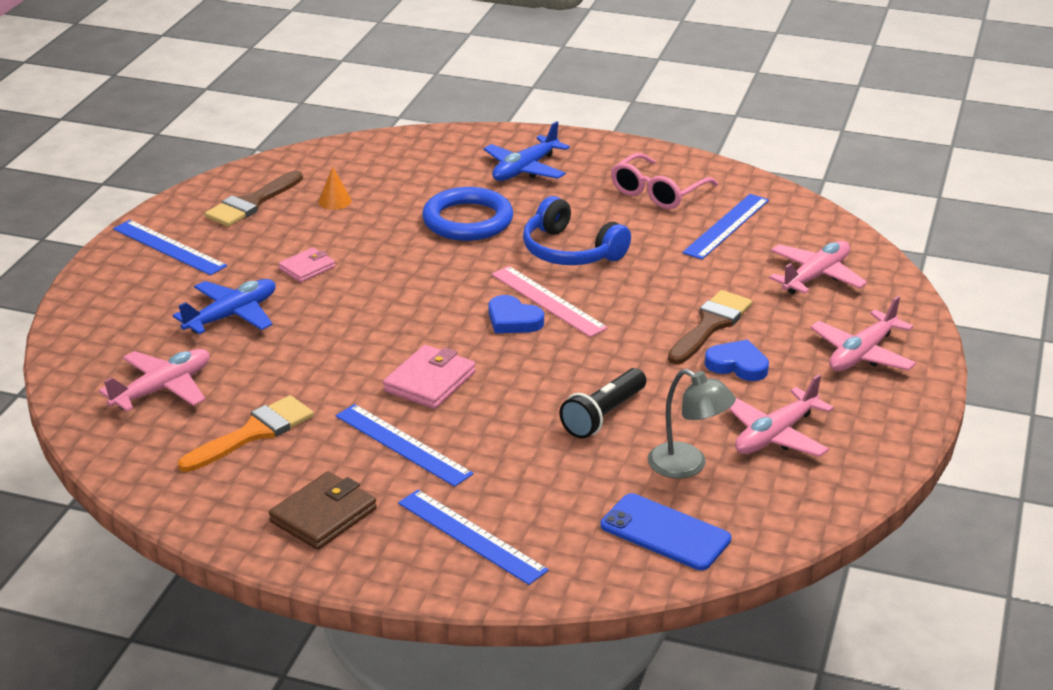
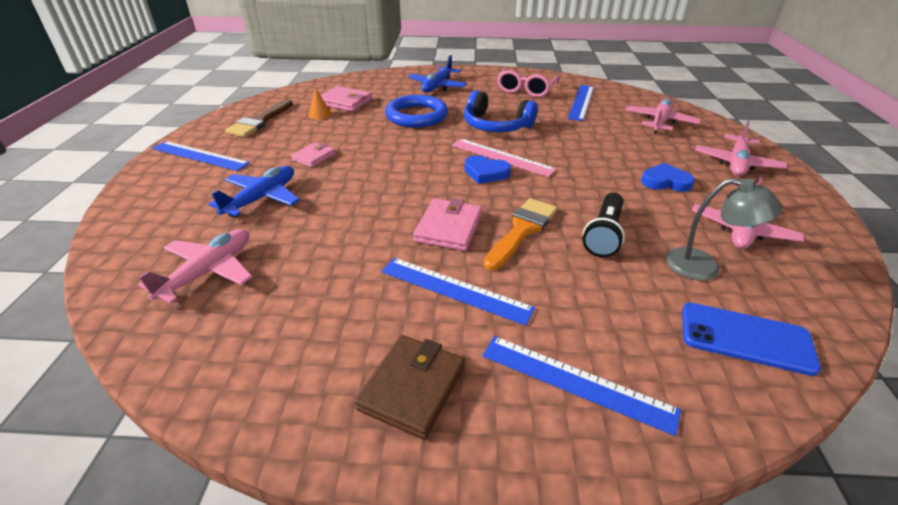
camera: 15 degrees left, 5 degrees up
orange brush [178,395,314,472] -> orange brush moved to [484,198,557,271]
brown brush [668,290,752,364] -> none
none -> pink wallet [320,86,372,112]

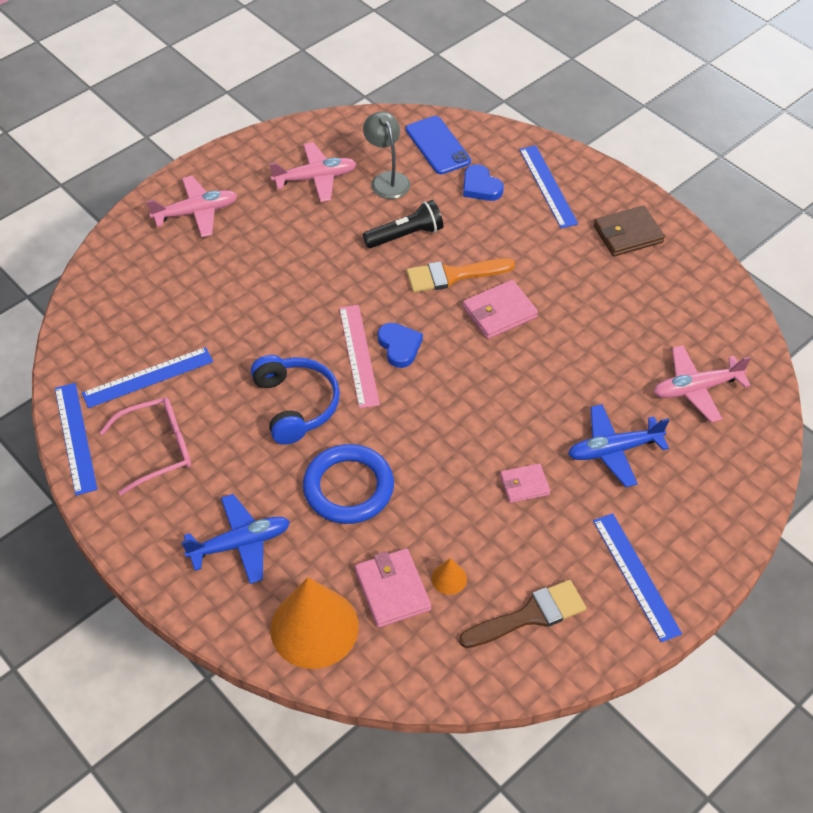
camera: 135 degrees left, 15 degrees up
blue ruler [381,258,535,326] -> blue ruler moved to [55,383,97,495]
pink plane [625,99,701,134] -> none
blue heart [641,163,695,192] -> blue heart moved to [463,164,504,201]
none -> orange cone [271,577,359,669]

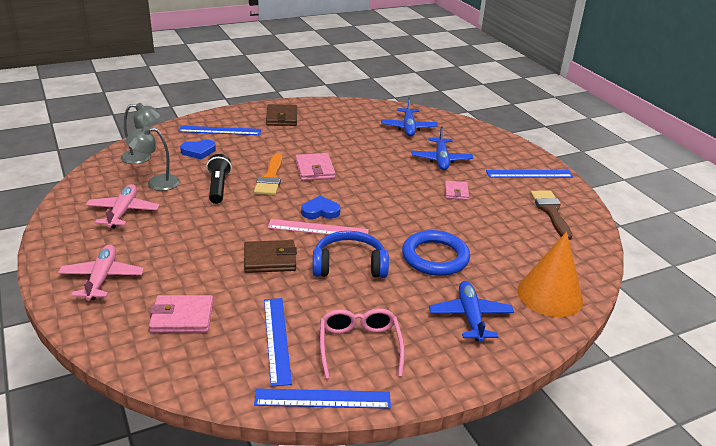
camera: 75 degrees left, 20 degrees down
pink wallet [355,549,431,628] -> pink wallet moved to [149,295,213,333]
blue phone [406,116,471,174] -> grey lamp [121,103,160,164]
orange cone [432,558,467,595] -> none
pink plane [654,345,751,422] -> blue plane [381,97,438,137]
none -> brown wallet [244,240,297,273]

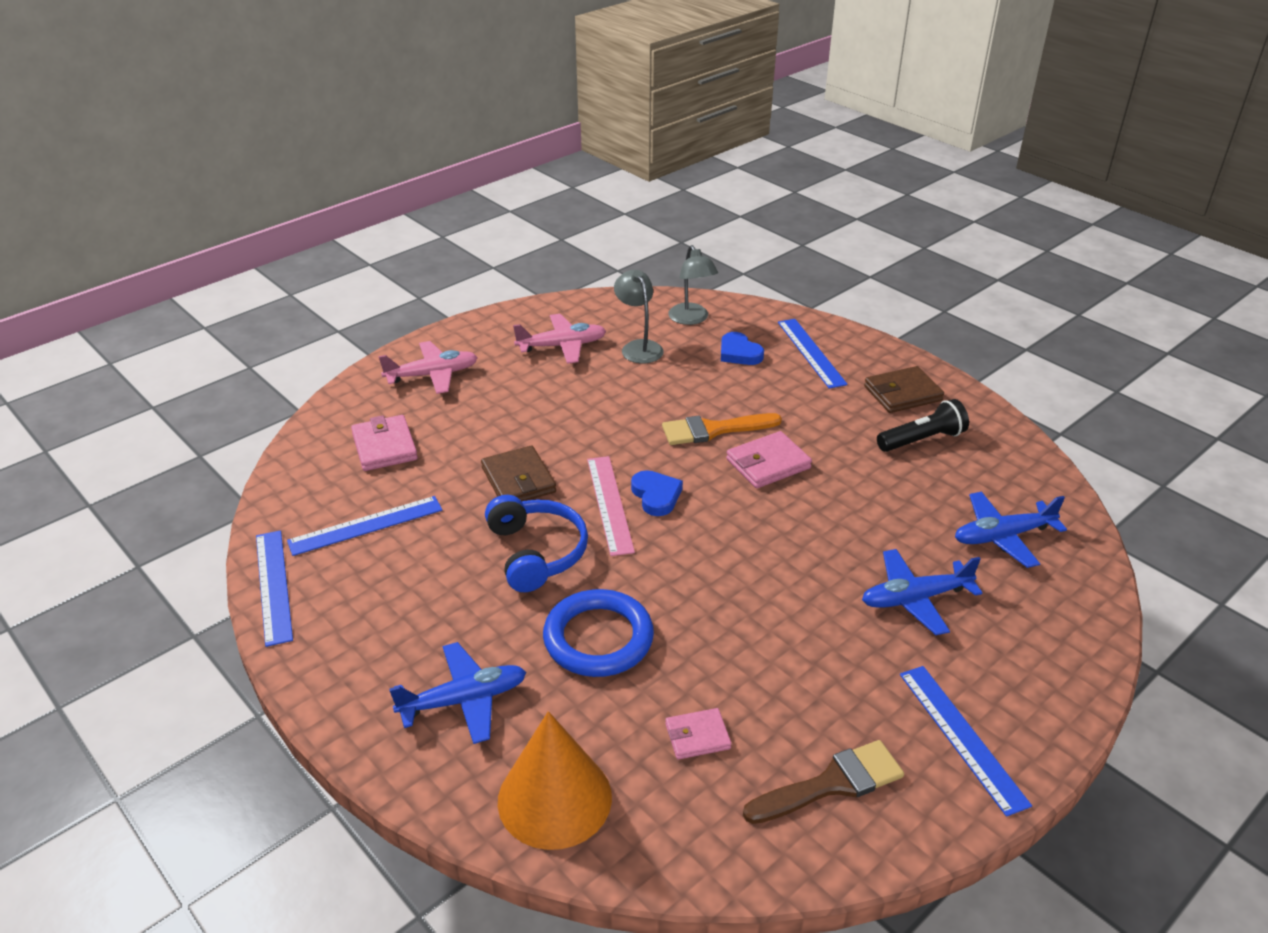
camera: 75 degrees right, 5 degrees up
black flashlight [207,154,232,204] -> black flashlight moved to [877,399,969,452]
pink glasses [320,308,405,379] -> none
pink wallet [445,181,469,200] -> pink wallet moved to [665,708,731,760]

